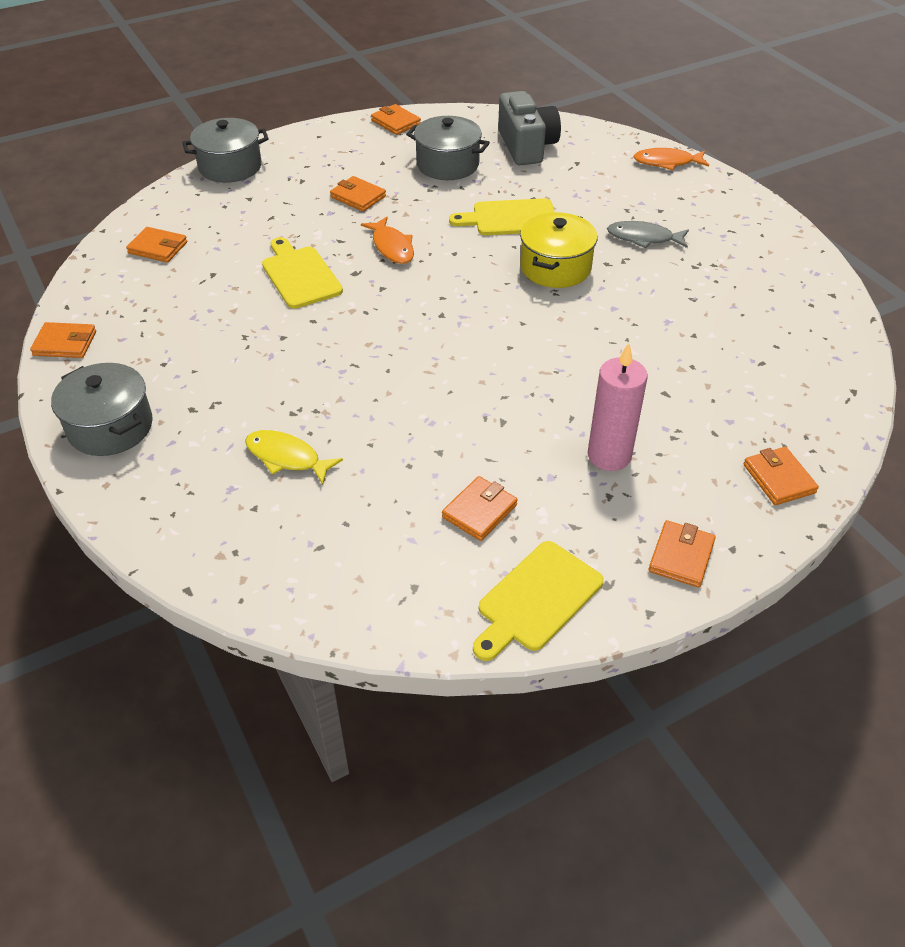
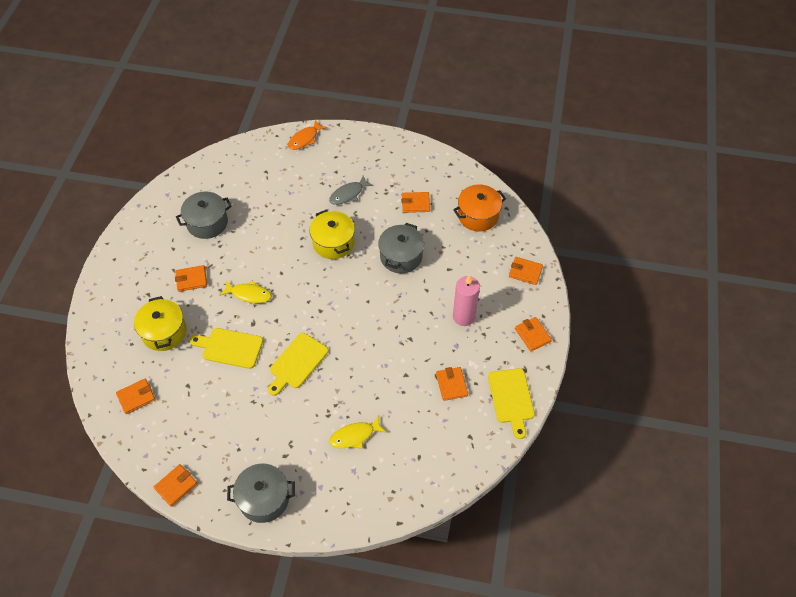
camera: 50 degrees left, 10 degrees up
grey pot [182,118,269,183] -> grey pot moved to [378,223,424,273]
orange fish [361,217,414,264] -> yellow fish [220,280,272,303]
orange wallet [371,104,421,135] -> orange wallet moved to [401,192,430,213]
yellow cutting board [449,198,554,235] -> yellow cutting board moved to [268,333,329,396]
grey camera [498,91,561,165] -> none
none -> yellow pot [134,296,187,351]
none -> orange pot [453,184,506,231]

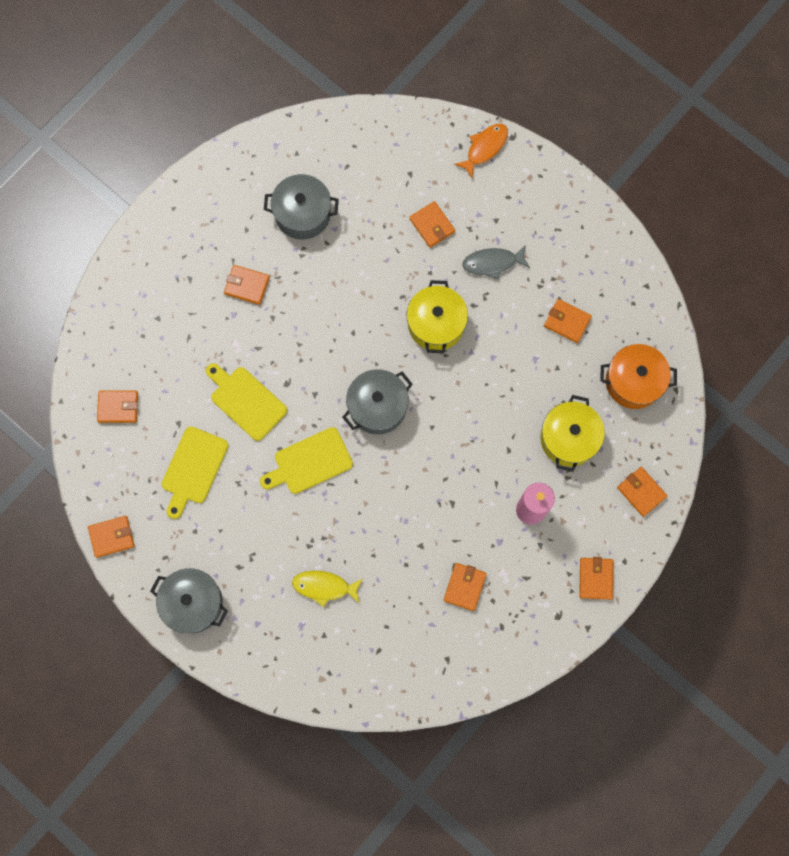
camera: 30 degrees right, 20 degrees up
yellow pot [134,296,187,351] -> yellow pot moved to [540,395,605,472]
yellow fish [220,280,272,303] -> none
orange fish [288,120,327,150] -> orange fish turned 150 degrees clockwise [454,124,508,178]
grey pot [378,223,424,273] -> grey pot moved to [342,369,413,434]
yellow cutting board [488,368,535,439] -> yellow cutting board moved to [162,427,229,519]
none -> orange wallet [409,201,455,248]

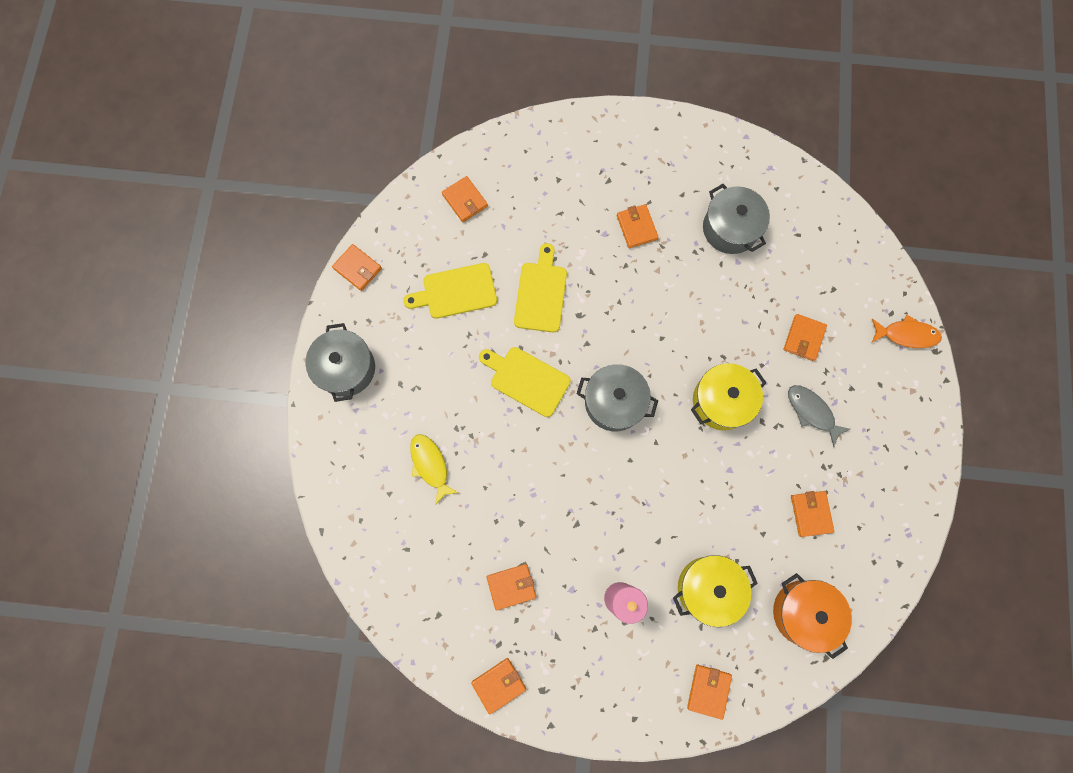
camera: 55 degrees right, 0 degrees up
orange wallet [579,557,614,600] -> orange wallet moved to [471,658,526,715]

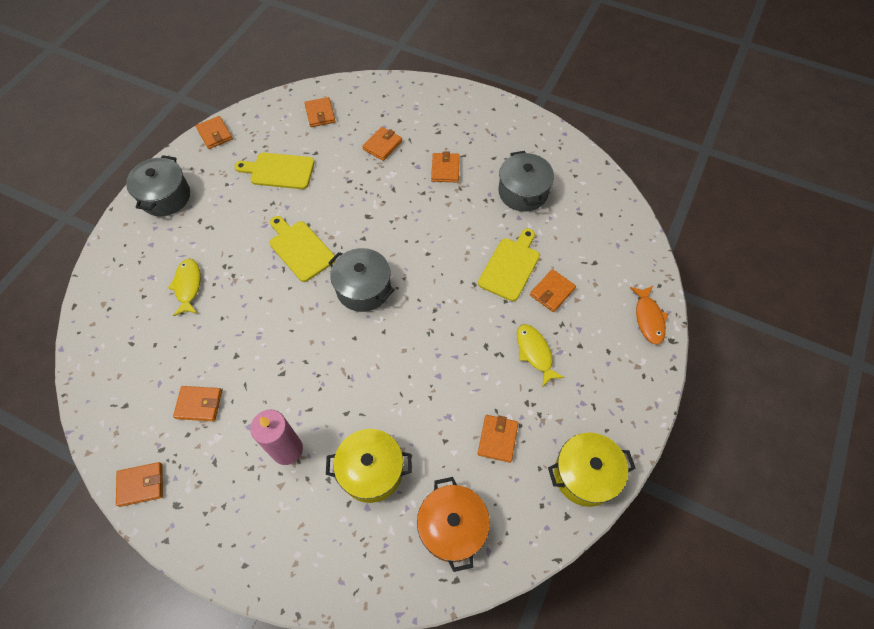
camera: 20 degrees right, 15 degrees down
yellow cutting board [514,243,567,332] -> yellow cutting board moved to [478,228,540,301]
orange wallet [687,665,732,720] -> orange wallet moved to [362,127,402,161]
yellow pot [691,363,766,431] -> yellow pot moved to [548,432,635,507]
grey fish [788,385,850,447] -> yellow fish [517,324,565,387]
orange fish [872,315,942,348] -> orange fish turned 60 degrees clockwise [630,286,668,345]

